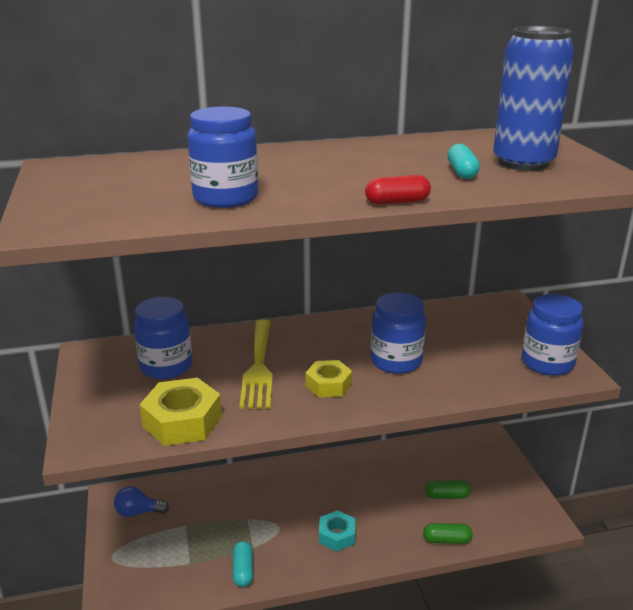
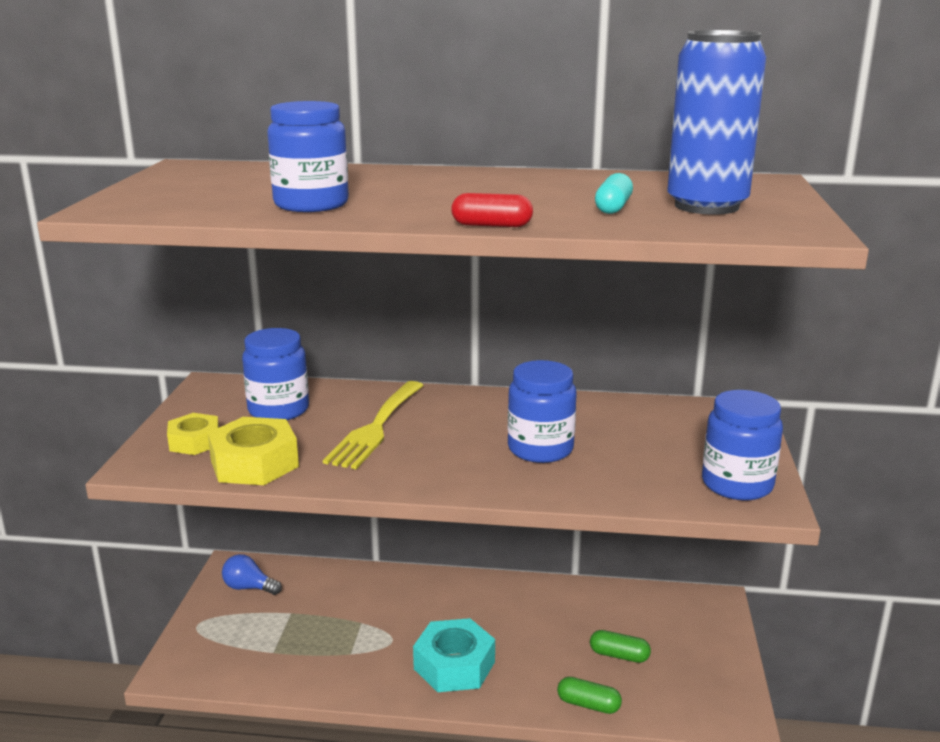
camera: 20 degrees right, 5 degrees down
turquoise capsule [233,541,253,587] -> none
yellow nut [305,360,352,398] -> yellow nut moved to [167,413,219,455]
turquoise nut [319,510,355,552] -> turquoise nut [413,618,495,692], size x1.57

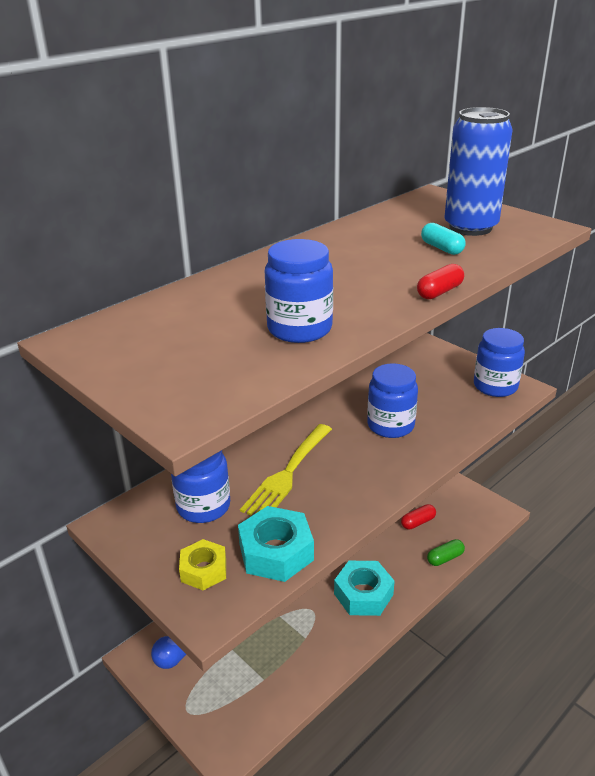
camera: 50 degrees left, 10 degrees up
yellow nut [208,417,299,485] -> turquoise nut [238,506,314,582]
yellow fork [323,381,424,469] -> yellow fork turned 60 degrees clockwise [240,424,332,515]
green capsule [590,630,651,663] -> red capsule [401,504,436,530]

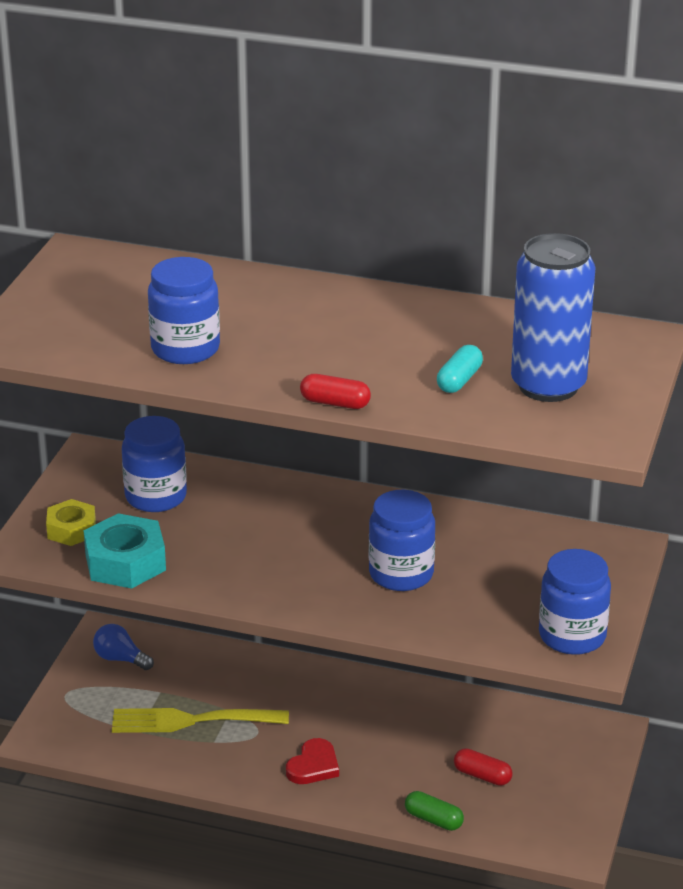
camera: 60 degrees right, 0 degrees up
yellow fork [240,424,332,515] -> yellow fork moved to [112,708,289,733]
turquoise nut [334,561,395,616] -> red heart [286,738,339,784]

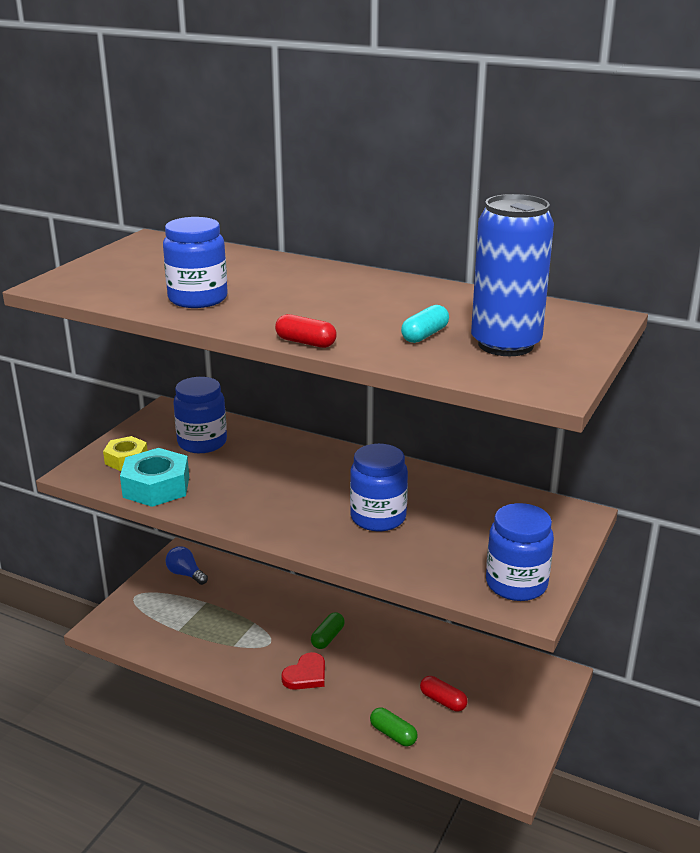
camera: 10 degrees right, 5 degrees down
yellow fork [112,708,289,733] -> none
none -> green capsule [311,612,345,649]

